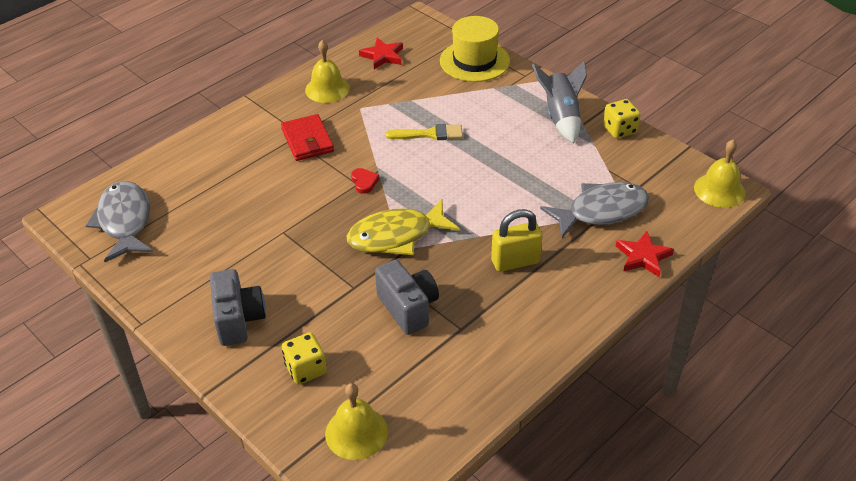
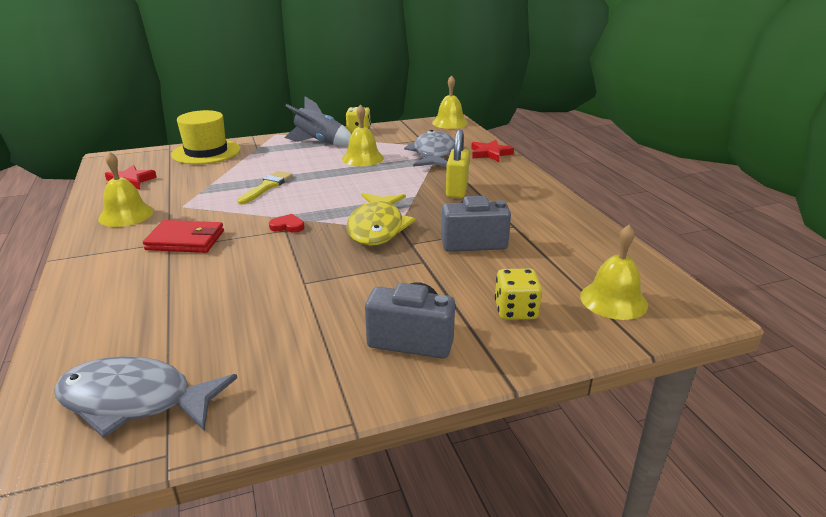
camera: 65 degrees left, 15 degrees down
none -> yellow bell [342,104,384,166]

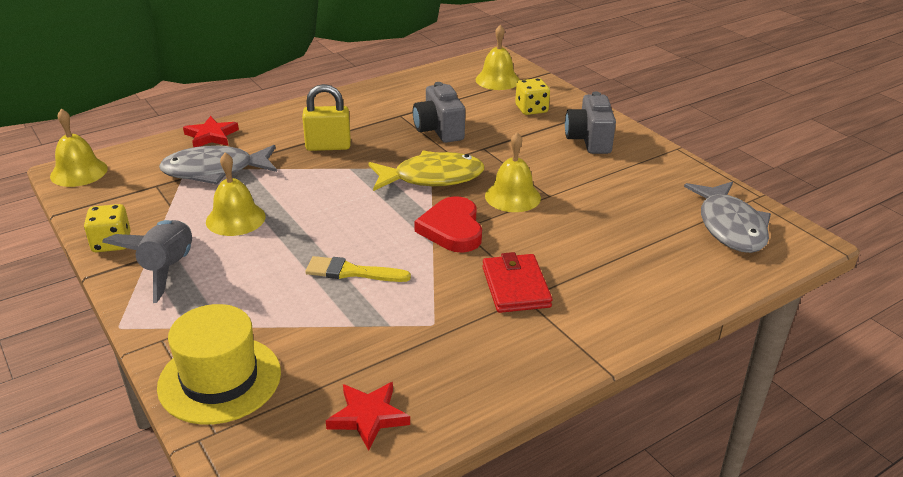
camera: 105 degrees left, 5 degrees up
yellow bell [98,151,154,227] -> yellow bell moved to [485,132,541,212]
red heart [269,214,304,233] -> red heart [414,196,482,252], size x2.02

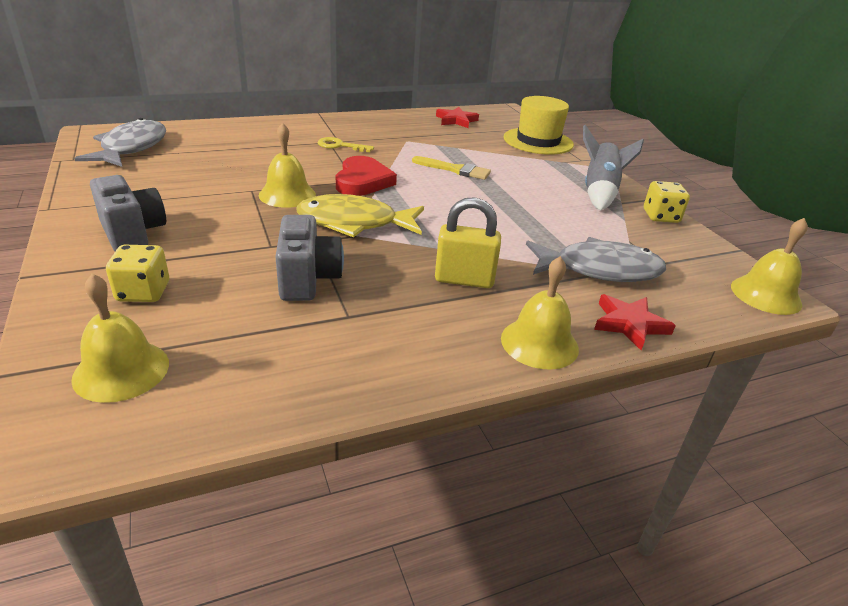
camera: 170 degrees left, 0 degrees up
yellow bell [206,152,266,236] -> yellow bell moved to [501,256,579,370]
red wallet [482,252,552,313] -> yellow key [318,137,374,152]
grey camera [565,92,616,154] -> grey camera turned 45 degrees counterclockwise [90,175,166,251]

